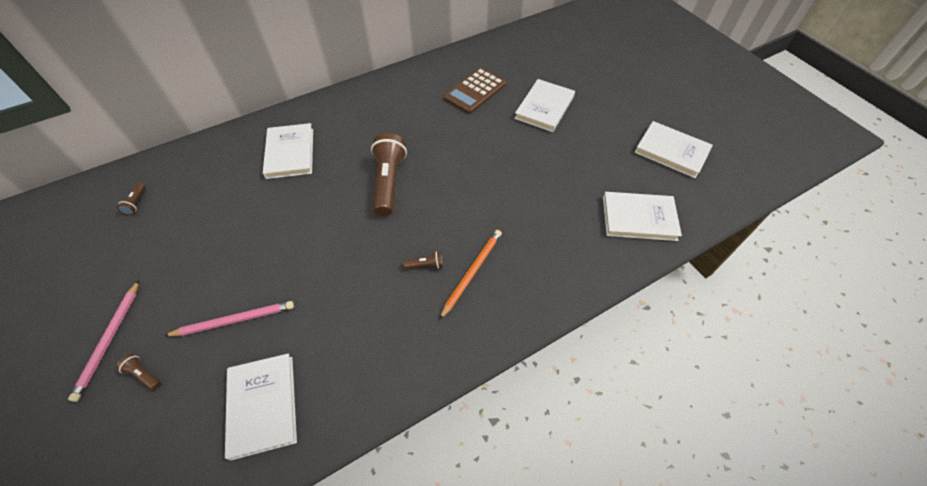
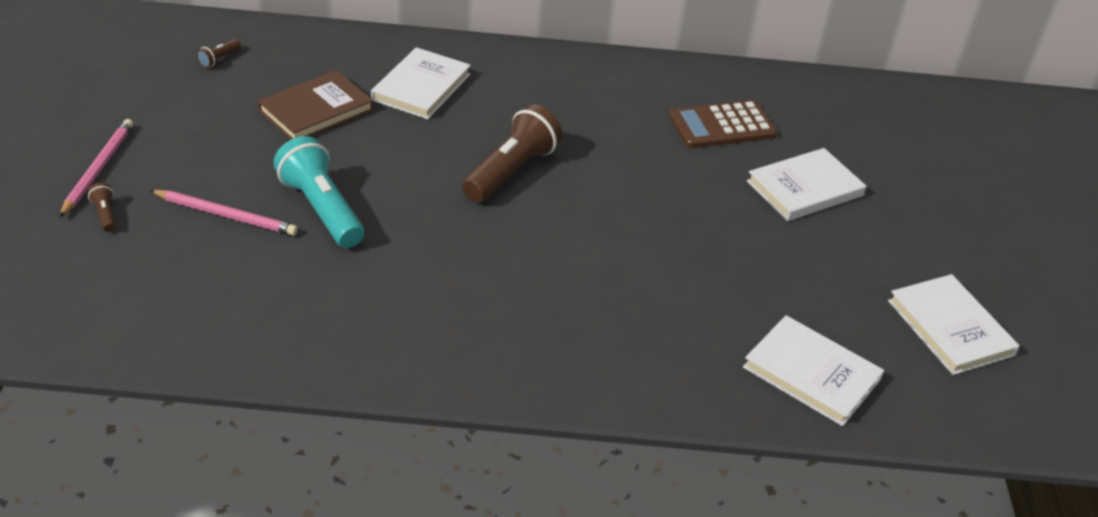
camera: 30 degrees right, 15 degrees down
pink pencil [68,280,139,402] -> pink pencil turned 150 degrees clockwise [59,119,133,218]
white book [225,353,297,461] -> none
brown flashlight [403,251,443,269] -> none
orange pencil [439,230,502,320] -> none
none -> brown book [258,70,374,140]
none -> turquoise flashlight [273,136,364,248]

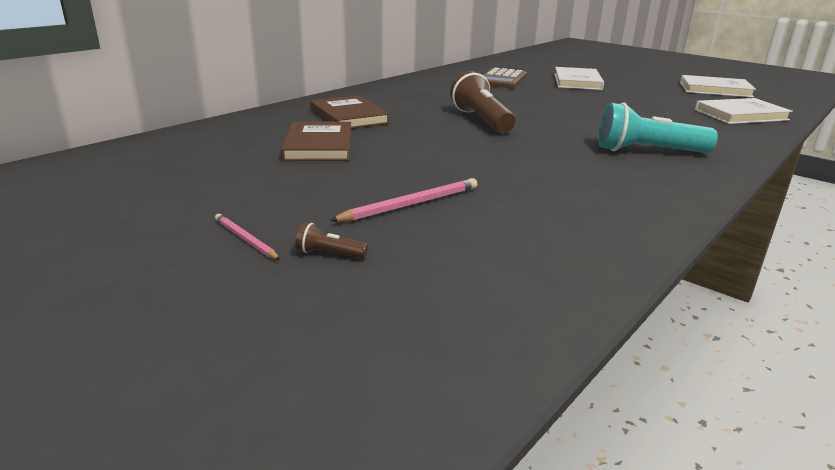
camera: 50 degrees left, 15 degrees down
pink pencil [59,119,133,218] -> pink pencil [215,214,280,260], size x0.62
brown flashlight [196,39,241,68] -> none
turquoise flashlight [273,136,364,248] -> turquoise flashlight moved to [598,103,718,153]
white book [371,47,471,119] -> brown book [310,95,389,129]

